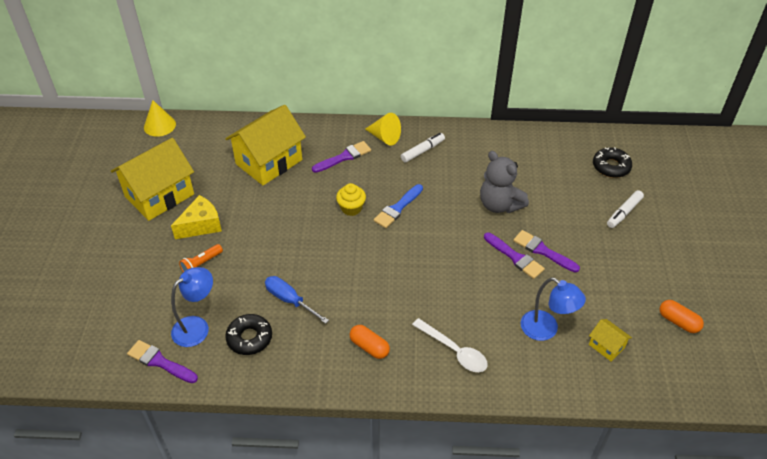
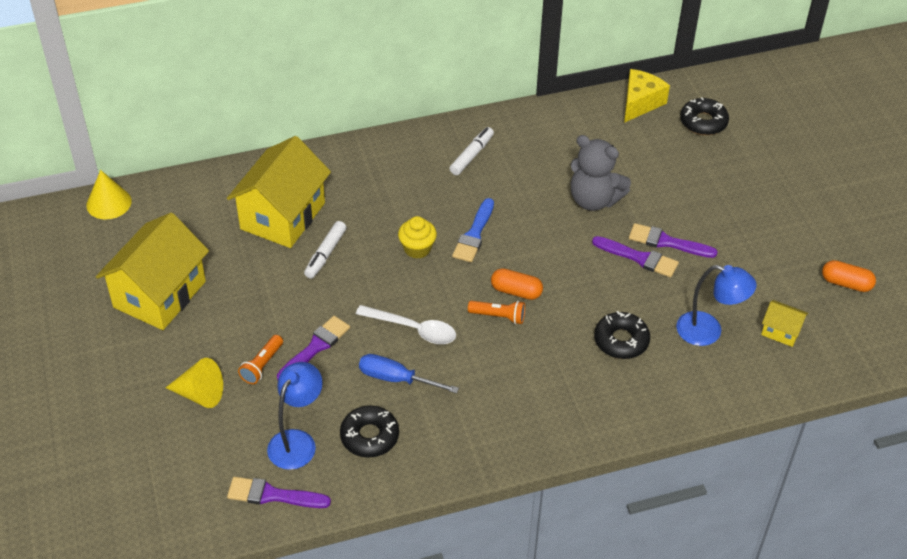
camera: 20 degrees left, 0 degrees up
yellow cheese [171,195,222,239] -> yellow cheese moved to [624,69,670,123]
purple brush [312,141,371,173] -> purple brush moved to [277,316,350,380]
orange capsule [350,325,390,359] -> orange capsule moved to [491,268,543,300]
yellow cone [365,113,401,146] -> yellow cone moved to [166,358,223,408]
white spoon [412,318,488,372] -> white spoon moved to [356,305,456,344]
white marker [607,190,644,228] -> white marker moved to [304,221,347,279]
none -> orange flashlight [468,301,525,324]
none -> black donut [594,311,650,359]

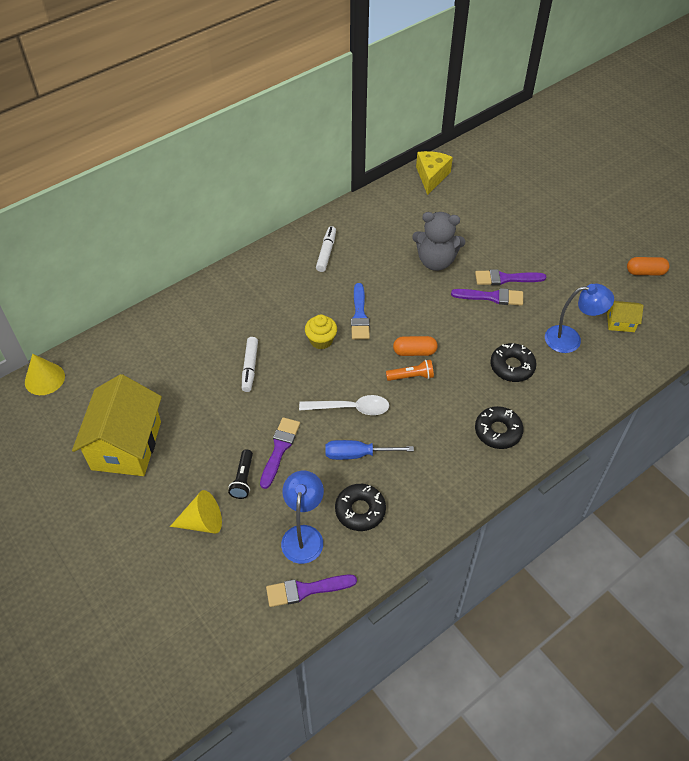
camera: 20 degrees left, 5 degrees up
yellow house [227,136,331,248] -> none
orange flashlight [238,335,283,384] -> black flashlight [228,449,253,499]
black donut [680,97,729,135] -> black donut moved to [475,406,524,449]

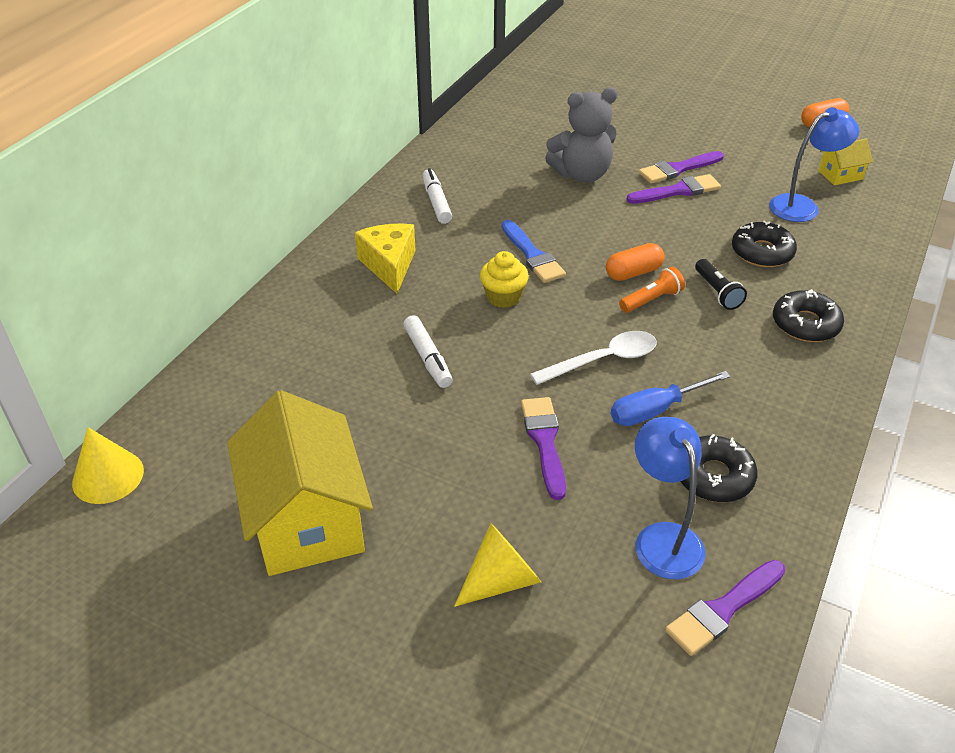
camera: 25 degrees left, 10 degrees down
black flashlight [228,449,253,499] -> black flashlight moved to [695,259,747,310]
yellow cheese [416,151,453,195] -> yellow cheese moved to [355,223,416,293]

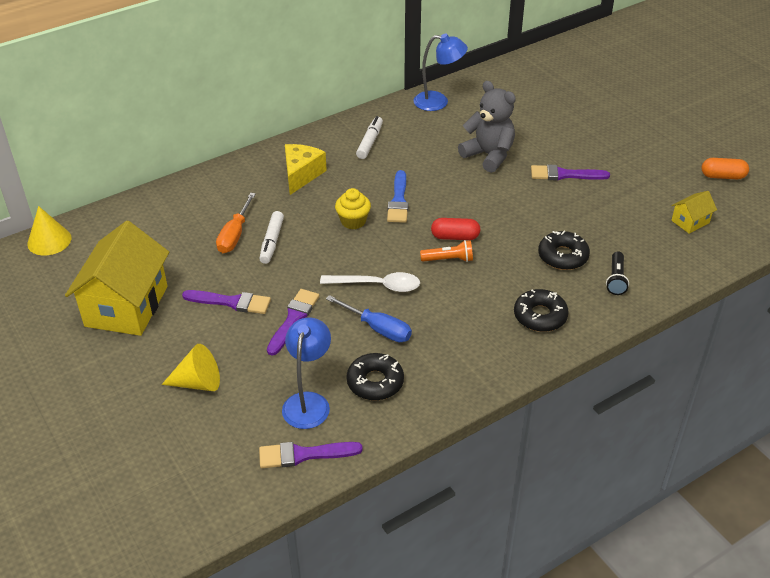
camera: 30 degrees right, 0 degrees up
grey teddy bear [545,87,618,182] -> grey teddy bear turned 150 degrees counterclockwise [458,81,516,173]
orange capsule [606,243,665,281] -> red capsule [431,218,480,240]
blue screwdriver [611,371,730,426] -> blue screwdriver turned 150 degrees counterclockwise [326,295,412,342]
purple brush [626,174,721,204] -> purple brush moved to [182,290,271,314]
black flashlight [695,259,747,310] -> black flashlight moved to [606,251,629,295]
blue lamp [769,107,859,222] -> blue lamp moved to [414,33,468,111]
yellow house [818,139,873,185] -> yellow house turned 45 degrees counterclockwise [671,191,717,234]
none -> orange screwdriver [216,193,256,253]

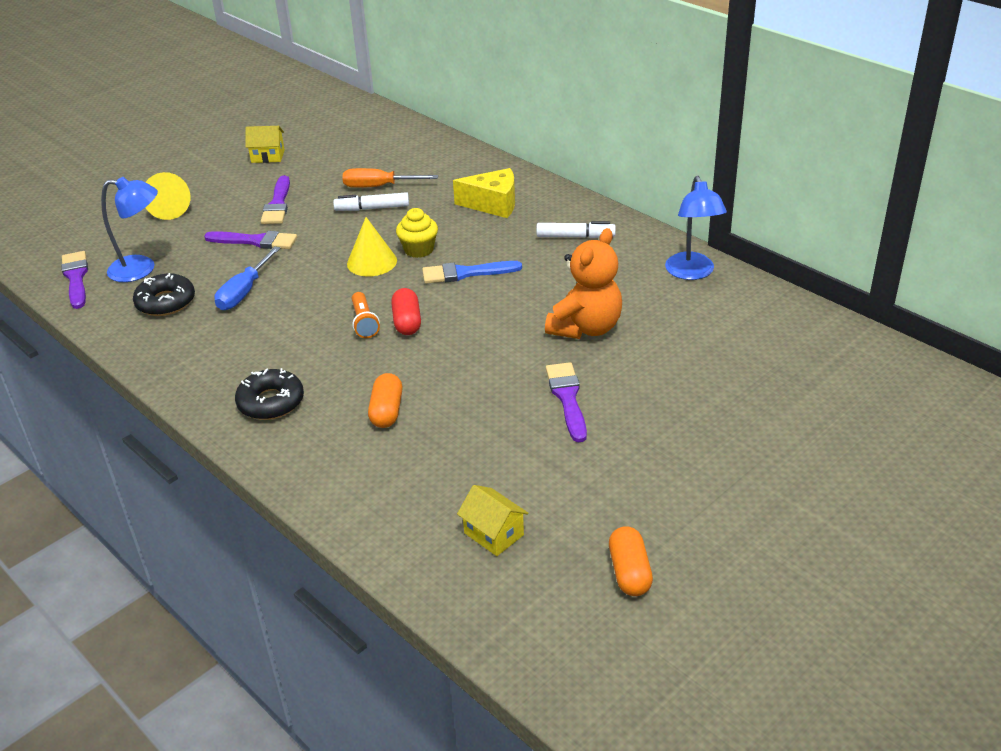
camera: 80 degrees right, 5 degrees down
yellow cone [27,206,71,255] -> yellow cone moved to [347,217,397,276]
yellow house [65,221,169,336] -> yellow house [245,126,285,163], size x0.44
white spoon [320,272,420,292] -> none
grey teddy bear [458,81,516,173] -> orange teddy bear [545,228,622,339]
black donut [538,231,590,270] -> orange capsule [368,373,403,428]
black flashlight [606,251,629,295] -> none

